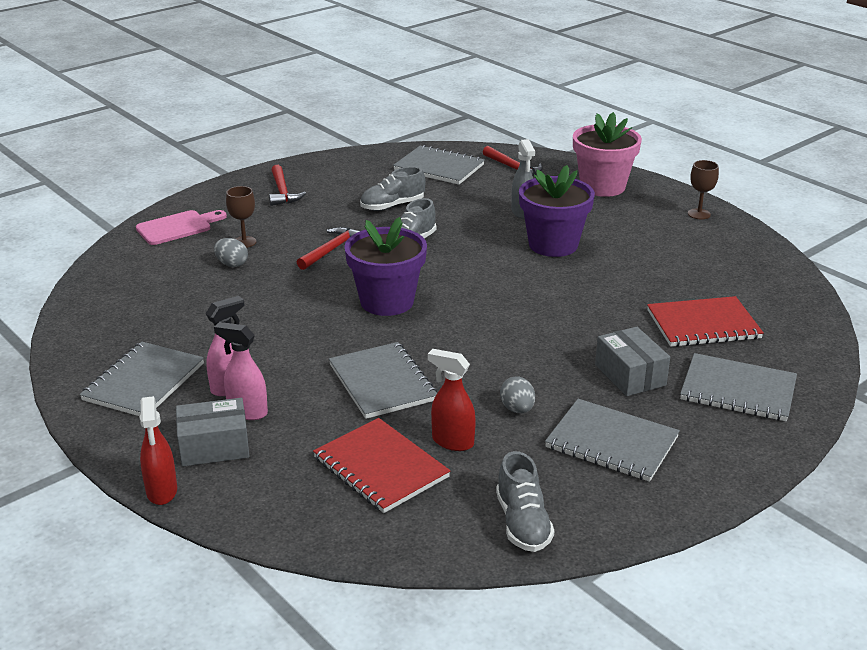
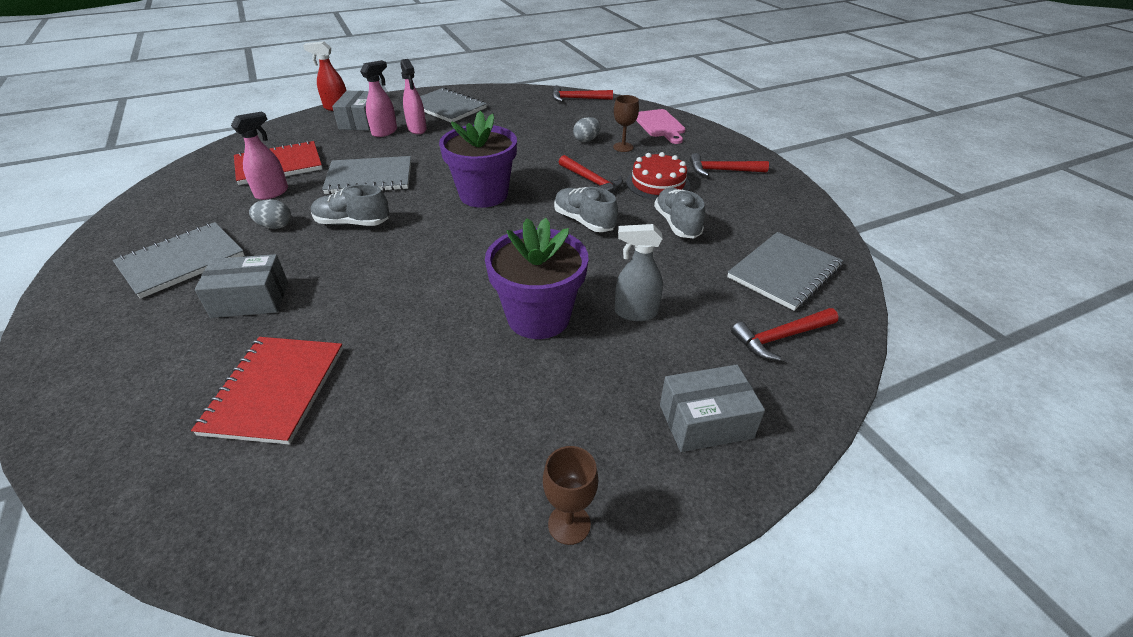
camera: 105 degrees right, 10 degrees up
red spray bottle [428,349,476,451] -> pink spray bottle [231,111,288,200]
grey shoe [496,451,554,552] -> grey shoe moved to [311,184,389,226]
pink flower pot [573,112,642,197] -> grey box [660,364,765,452]
grey notebook [680,353,797,422] -> none
none -> red hammer [552,85,613,102]
none -> red cake [626,152,690,200]

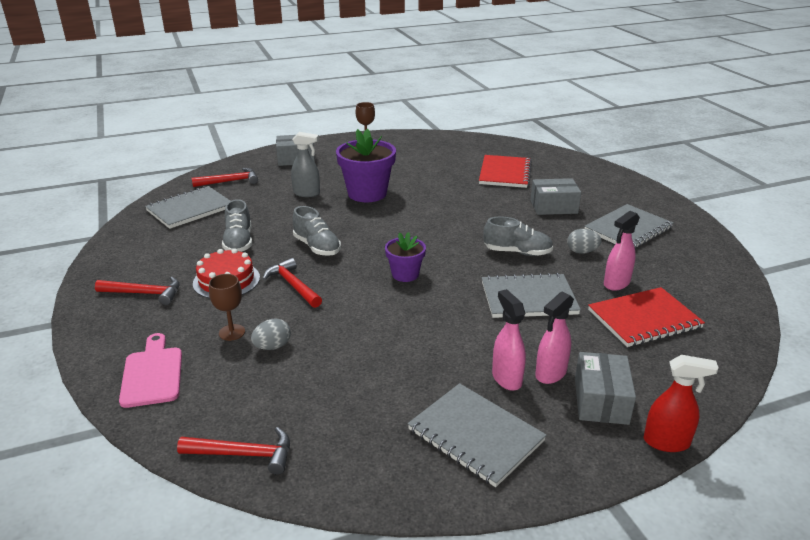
camera: 175 degrees left, 10 degrees down
purple flower pot [439,111,517,208] -> purple flower pot [385,232,426,282], size x0.57

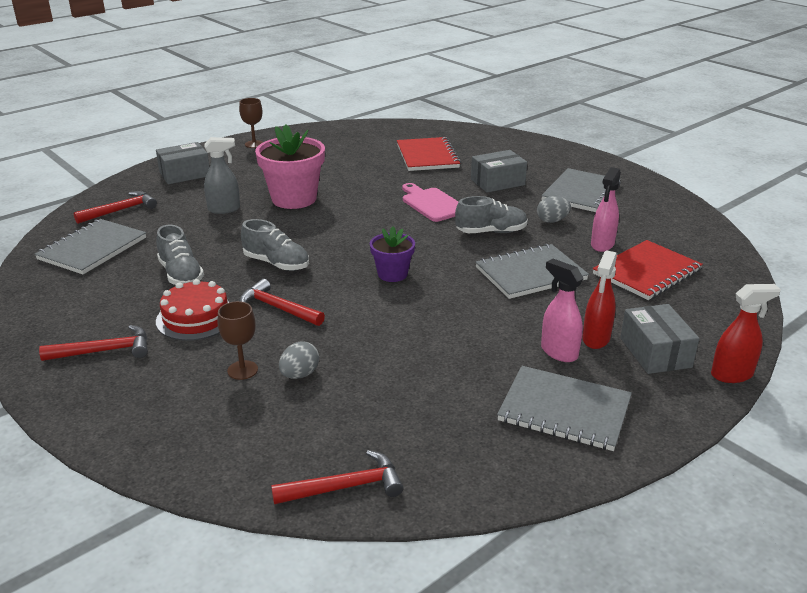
camera: 20 degrees left, 0 degrees up
pink cutting board [119,333,182,408] -> pink cutting board moved to [402,183,458,222]
purple flower pot [336,129,396,202] -> pink flower pot [255,124,325,209]
pink spray bottle [535,292,574,384] -> red spray bottle [583,250,617,349]

